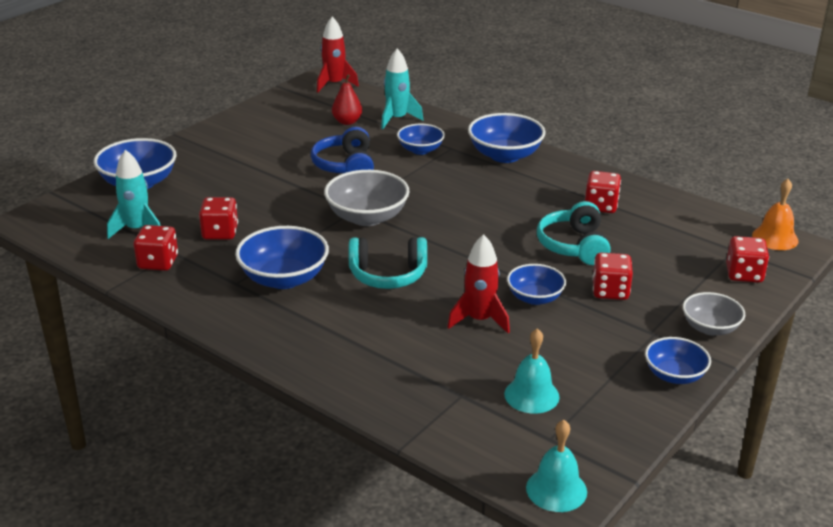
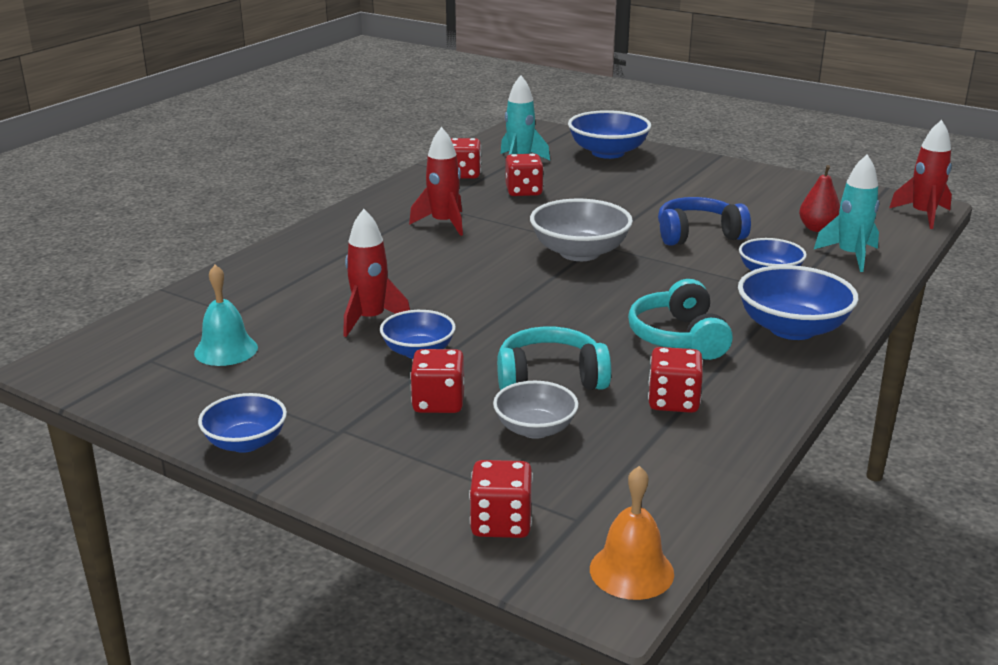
camera: 85 degrees right, 5 degrees down
blue bowl [235,226,329,289] -> red rocket [409,127,463,236]
turquoise headphones [349,237,427,289] -> turquoise headphones moved to [628,279,733,360]
turquoise bell [526,420,587,512] -> none
grey bowl [683,292,745,335] -> grey bowl moved to [493,381,579,439]

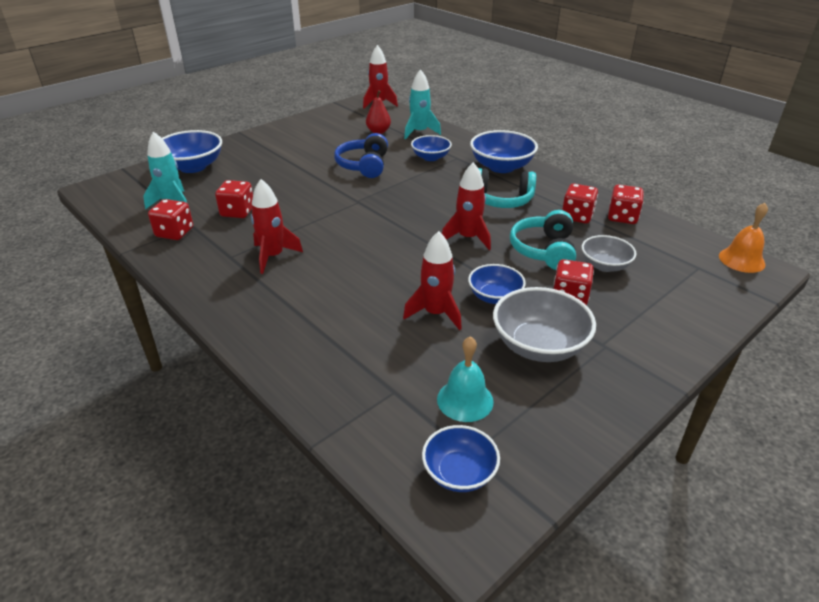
camera: 75 degrees left, 10 degrees up
blue bowl [198,393,287,453] -> blue bowl moved to [422,425,500,492]
red dice [469,460,533,538] -> red dice moved to [608,185,644,224]
grey bowl [530,199,633,261] -> grey bowl moved to [493,287,596,362]
none -> red rocket [442,162,491,250]

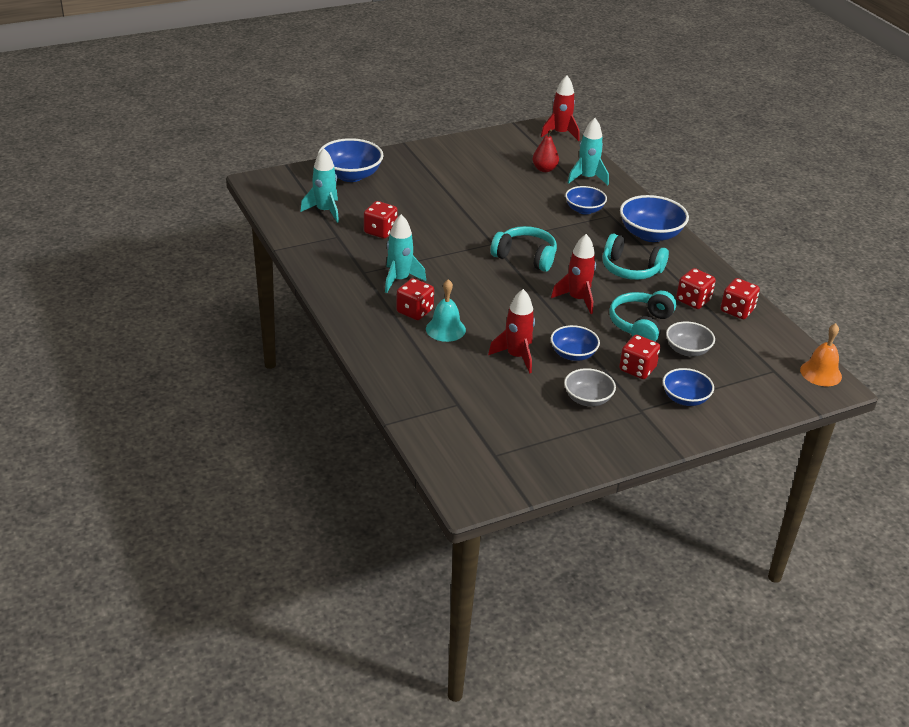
camera: 15 degrees right, 0 degrees up
red dice [148,199,193,240] -> red dice moved to [396,278,434,320]
red rocket [251,179,303,274] -> turquoise rocket [385,214,426,293]
blue headphones [334,133,388,178] -> none
blue bowl [422,425,500,492] -> blue bowl moved to [663,368,714,406]
turquoise bell [437,336,494,422] -> turquoise bell moved to [426,279,466,342]
grey bowl [493,287,596,362] -> grey bowl [564,368,616,407], size x0.63
none -> turquoise headphones [491,226,557,272]

